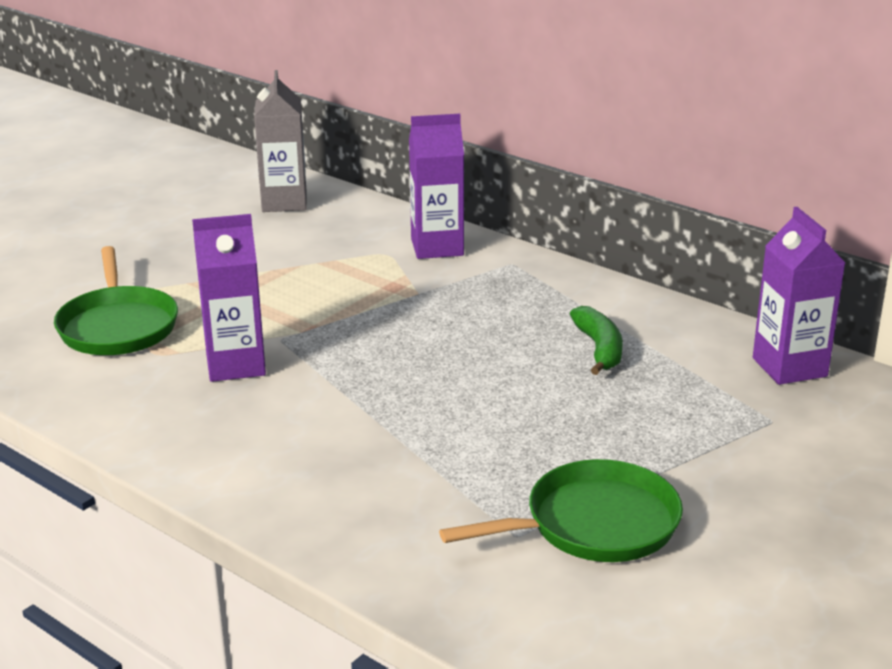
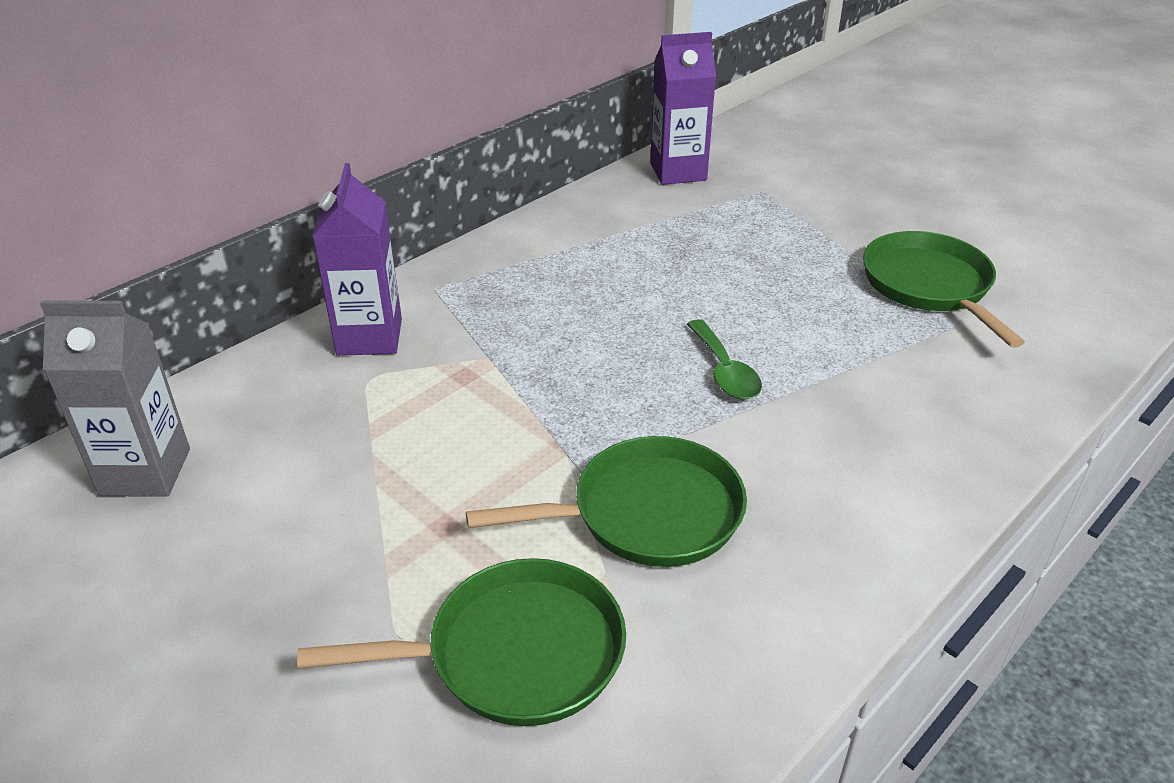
camera: 85 degrees left, 10 degrees up
purple carton [192,214,266,382] -> green pan [466,436,747,567]
green banana [570,306,623,375] -> none
none -> green spoon [687,319,762,400]

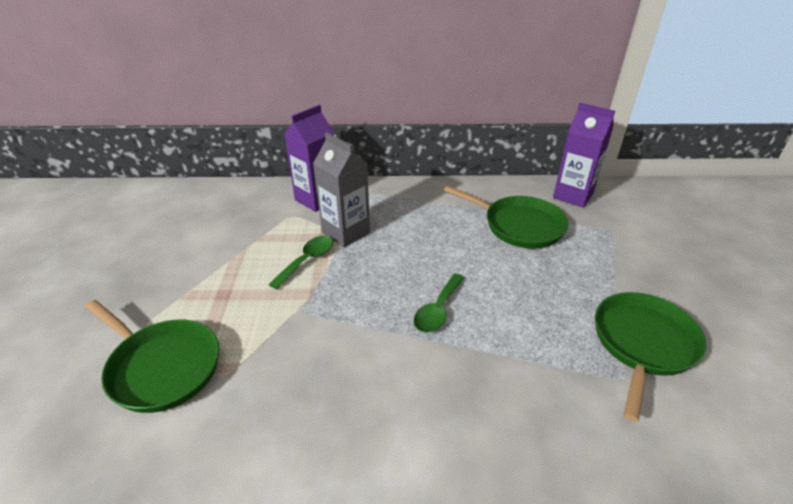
camera: 45 degrees right, 0 degrees up
grey carton [40,301,190,496] -> grey carton moved to [313,132,370,248]
green pan [466,436,747,567] -> green pan moved to [444,186,568,249]
none -> green spoon [268,236,333,289]

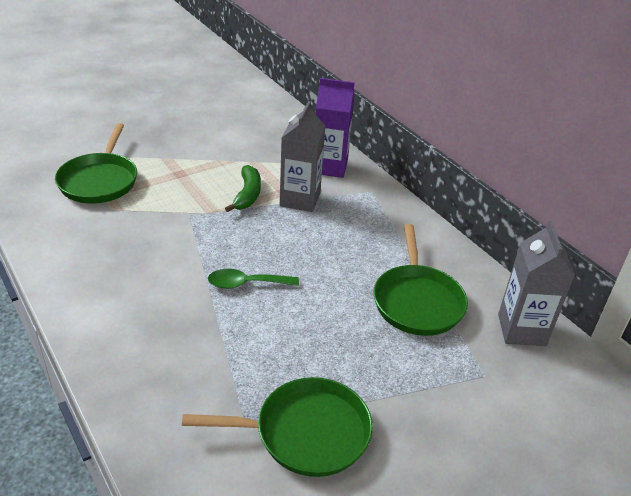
camera: 55 degrees right, 0 degrees up
green spoon [268,236,333,289] -> green banana [225,165,261,212]
purple carton [553,103,615,208] -> grey carton [498,220,575,346]

